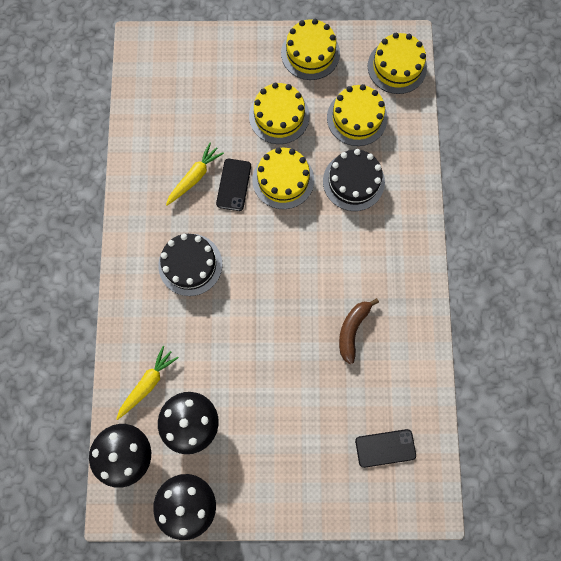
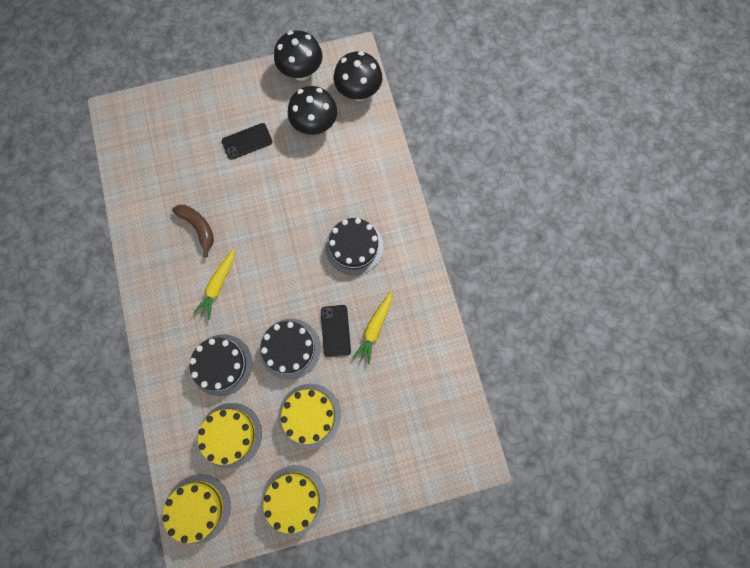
camera: 165 degrees right, 0 degrees up
yellow carrot [116,346,179,420] -> yellow carrot moved to [193,249,235,320]
yellow cake [252,147,314,209] -> black cake [260,319,321,380]
brown banana [339,298,379,364] -> brown banana turned 45 degrees counterclockwise [172,205,214,257]
black phone [355,429,416,468] -> black phone moved to [222,123,273,160]

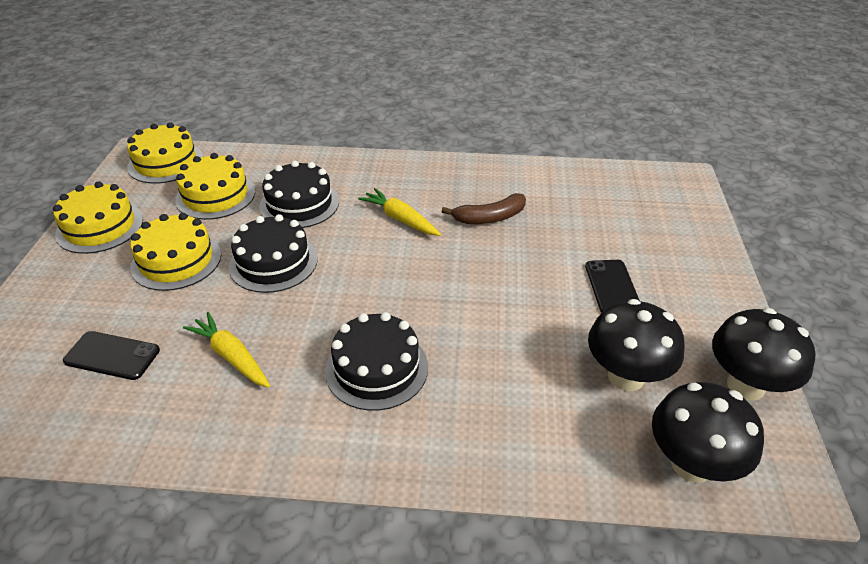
camera: 110 degrees right, 35 degrees down
black phone [321,305,351,358] -> black phone moved to [63,331,160,380]

